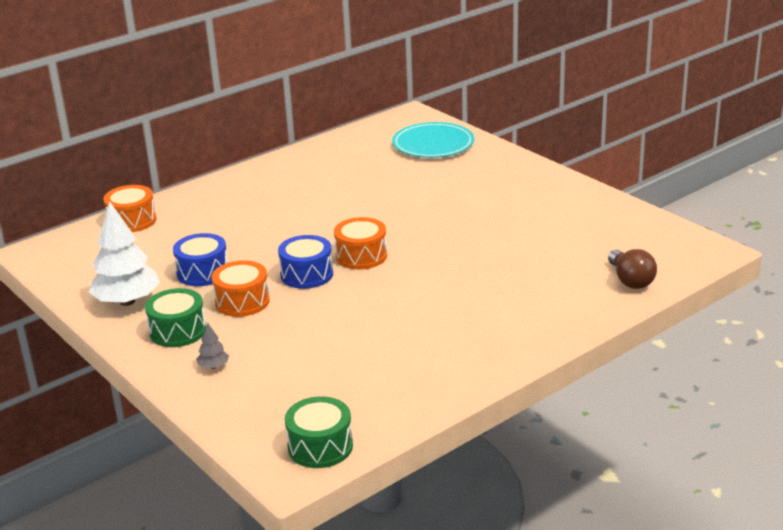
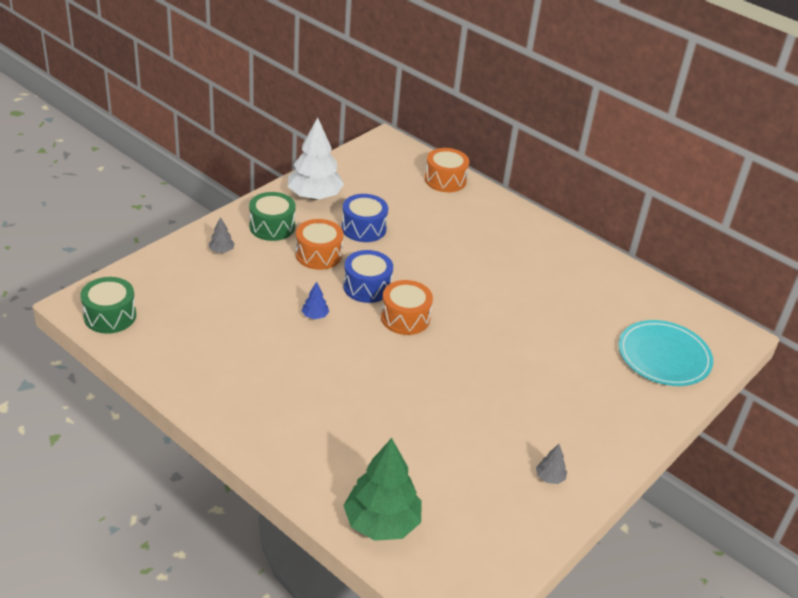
camera: 75 degrees right, 10 degrees up
brown light bulb [608,249,657,289] -> green tree [343,438,422,541]
none -> blue tree [302,282,329,319]
none -> grey tree [536,444,567,484]

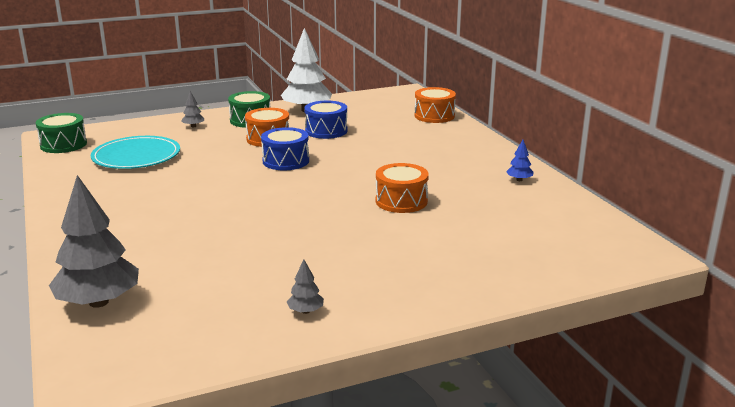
camera: 30 degrees right, 15 degrees down
blue tree [302,282,329,319] -> blue tree moved to [506,140,534,181]
green tree [343,438,422,541] -> grey tree [49,175,139,308]
orange drum [381,280,433,335] -> orange drum moved to [376,163,429,213]
turquoise plate [619,320,713,386] -> turquoise plate moved to [90,136,180,169]

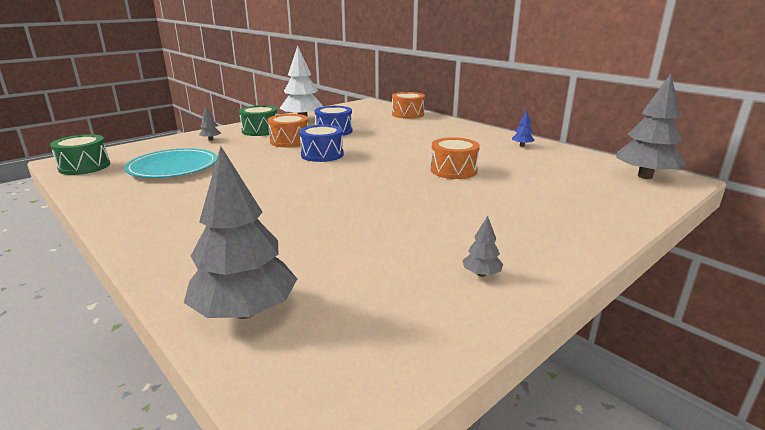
camera: 20 degrees left, 0 degrees up
none -> grey tree [616,73,686,179]

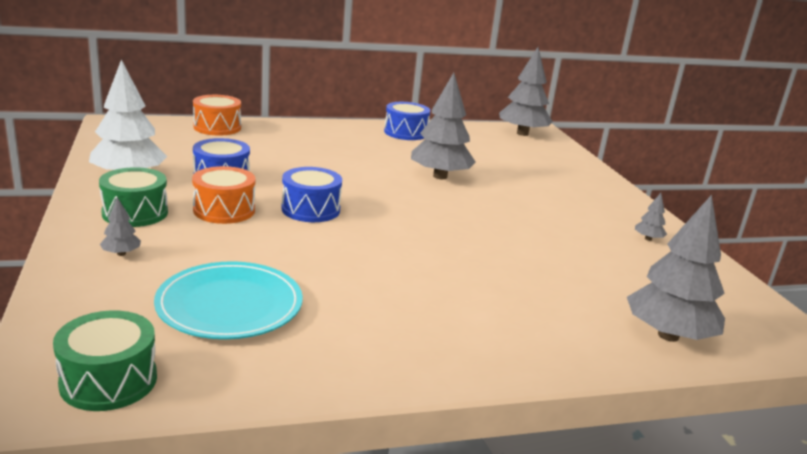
camera: 65 degrees left, 0 degrees up
orange drum [431,137,480,179] -> grey tree [411,73,476,179]
blue tree [512,110,534,147] -> blue drum [384,102,430,140]

